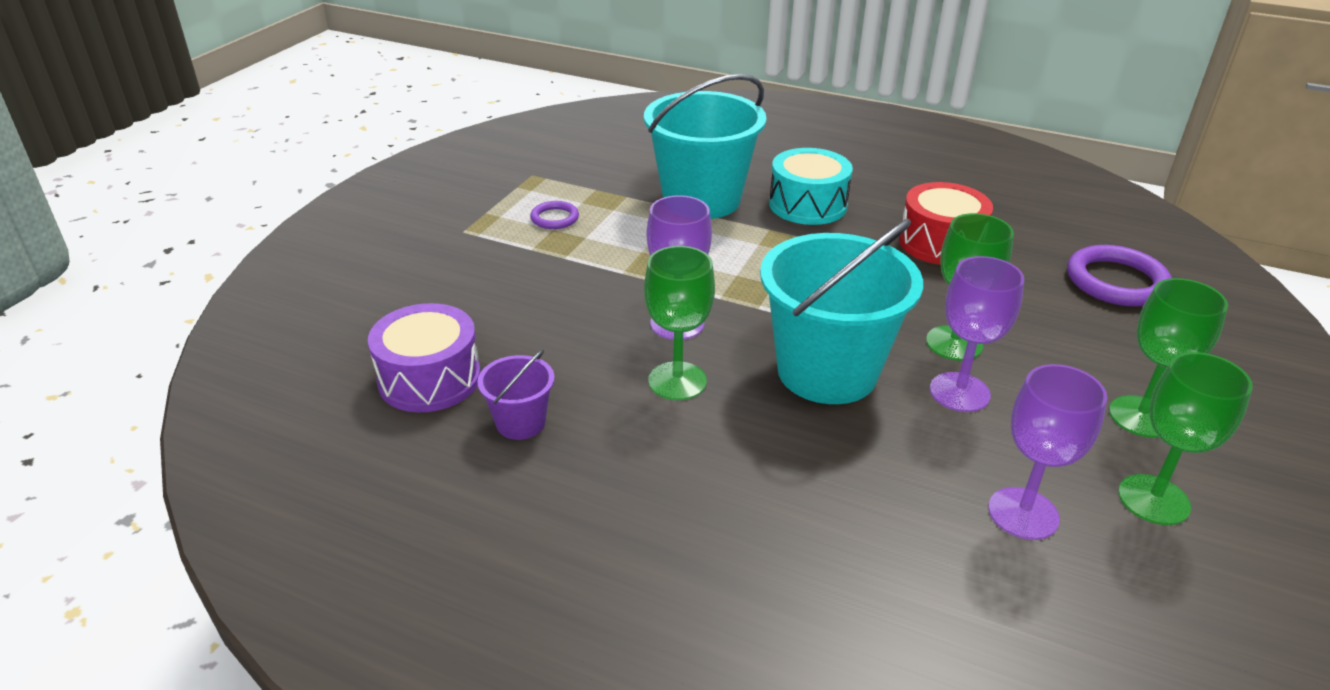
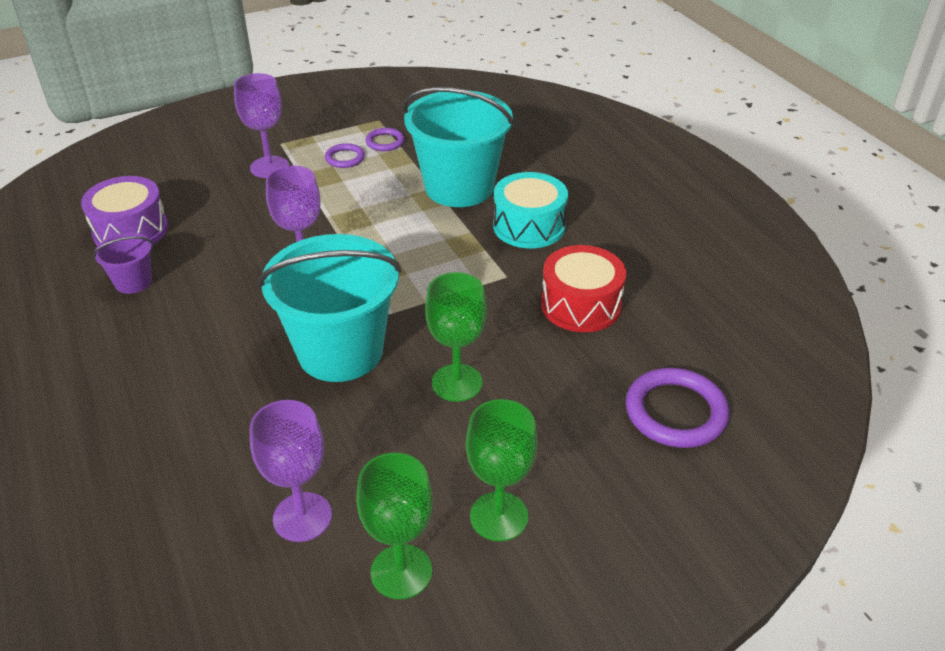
camera: 40 degrees right, 5 degrees up
green goblet [644,246,715,400] -> none
purple goblet [930,256,1024,412] -> purple goblet moved to [234,73,289,178]
none -> purple ring [366,128,404,151]

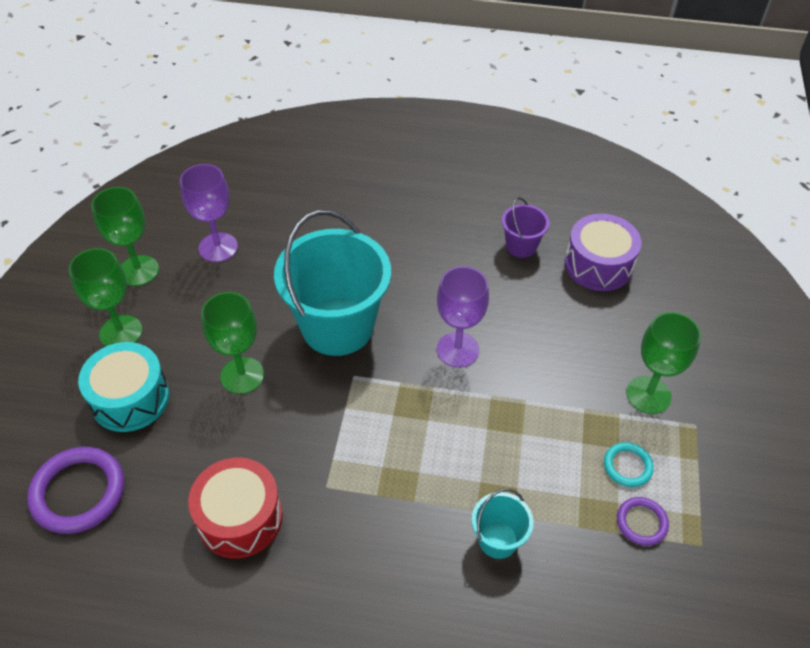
camera: 125 degrees right, 10 degrees up
purple goblet [234,73,289,178] -> green goblet [626,312,701,414]
purple ring [325,143,365,168] -> turquoise ring [604,442,654,487]
turquoise bucket [403,87,514,207] -> turquoise bucket [472,488,534,559], size x0.46
turquoise drum [493,172,568,248] -> turquoise drum moved to [78,342,169,432]

